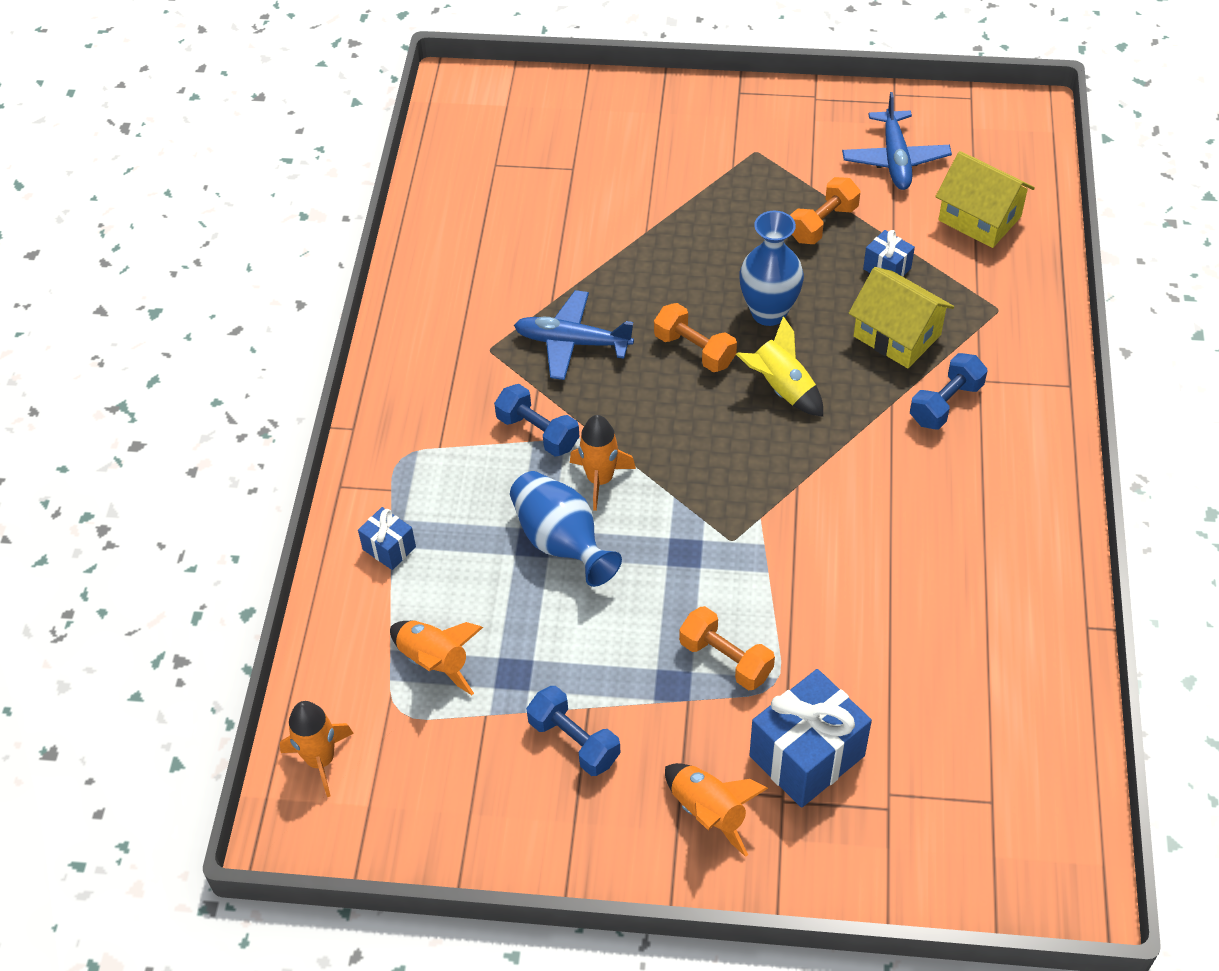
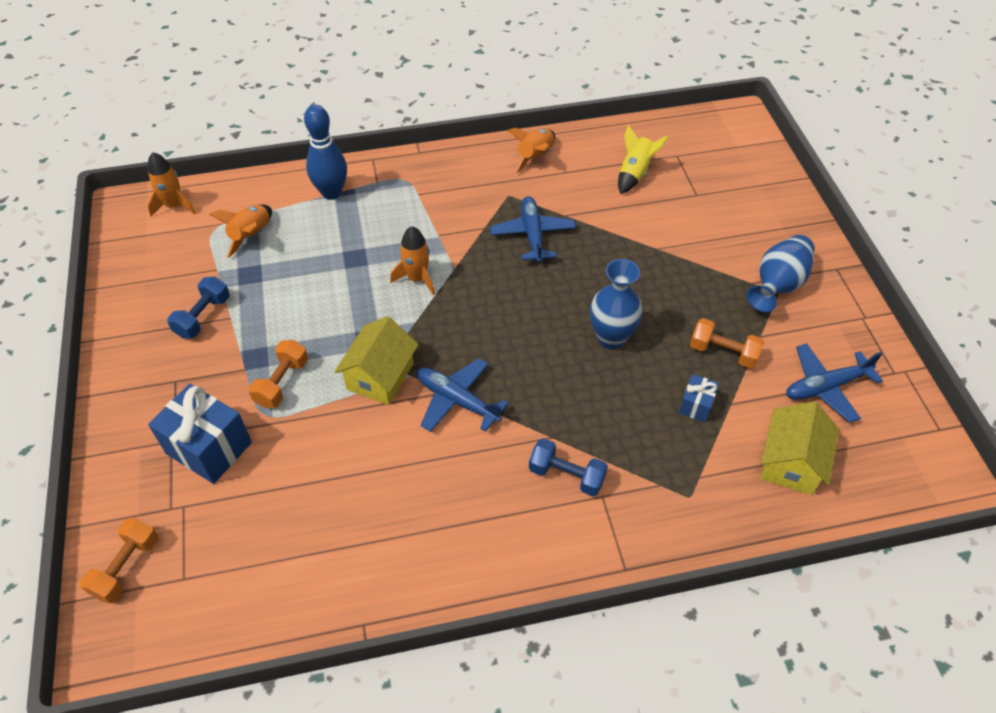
camera: 70 degrees right, 0 degrees up
blue gift [358,507,416,570] -> blue bowling pin [304,105,347,200]
blue dumbbell [494,384,579,456] -> none
blue vase [510,471,622,587] -> blue vase moved to [746,235,815,312]
orange dumbbell [654,303,737,372] -> orange dumbbell moved to [80,518,158,603]
orange rocket [665,763,768,857] -> orange rocket moved to [508,128,555,173]
yellow rocket [736,316,823,416] -> yellow rocket moved to [618,124,669,194]
yellow house [849,267,954,368] -> yellow house moved to [334,316,419,405]
none -> blue plane [417,358,509,432]

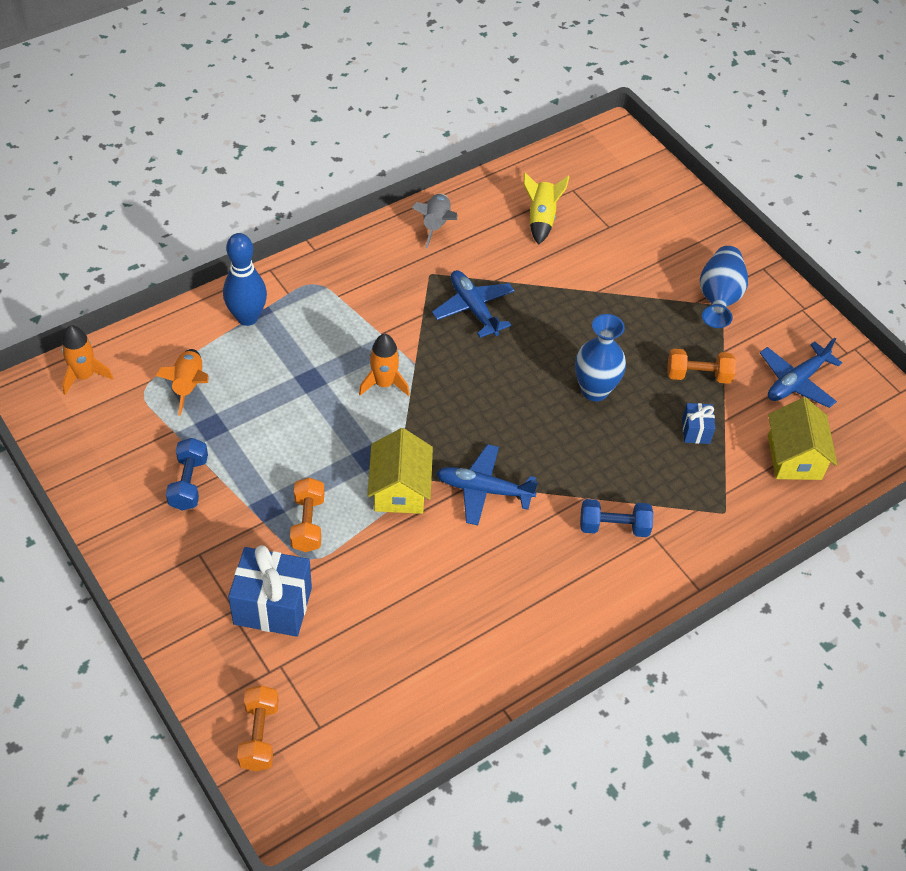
camera: 25 degrees left, 0 degrees up
orange rocket [508,128,555,173] -> grey rocket [411,194,457,248]

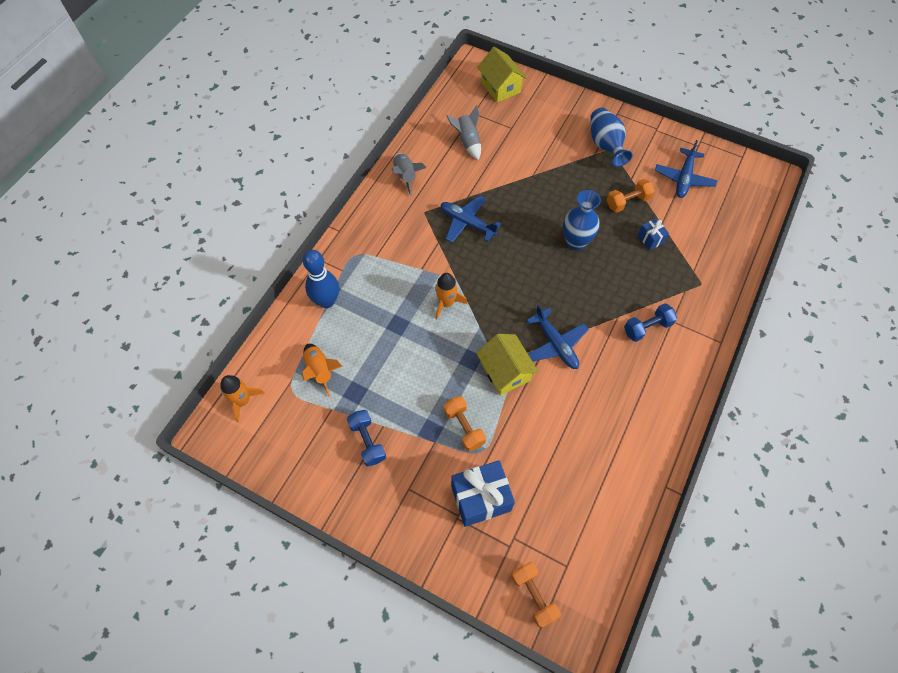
camera: 25 degrees left, 10 degrees up
blue plane [437,444,538,525] -> blue plane turned 105 degrees counterclockwise [527,305,589,369]
yellow rocket [524,172,570,245] -> grey rocket [446,105,481,160]
yellow house [768,397,838,480] -> yellow house moved to [477,47,527,102]

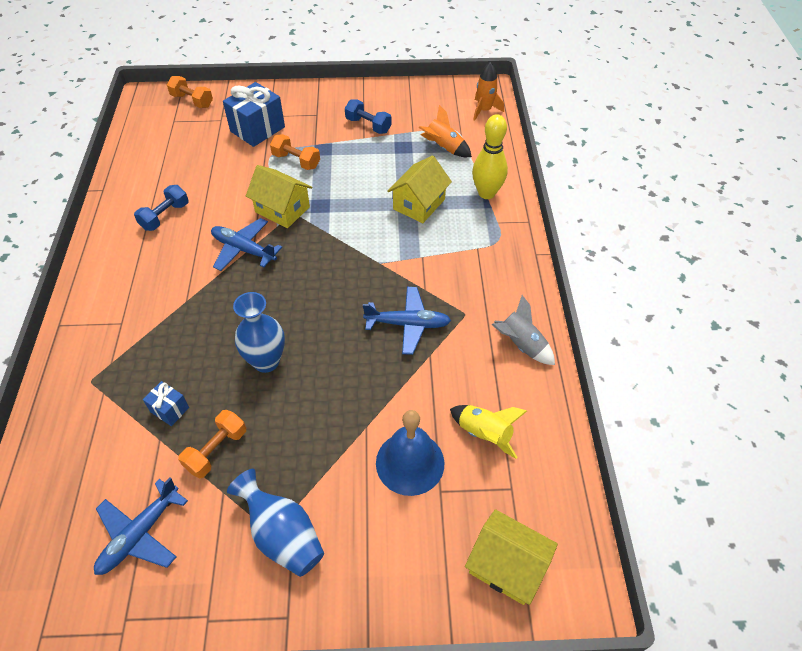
camera: 150 degrees right, 10 degrees down
blue bowling pin [303,250,339,308] -> yellow bowling pin [472,114,508,199]
orange rocket [435,273,467,319] -> none
grey rocket [446,105,481,160] -> yellow rocket [450,405,527,459]
blue dumbbell [624,303,677,342] -> blue dumbbell moved to [134,185,189,231]
blue plane [655,140,717,198] -> blue plane turned 135 degrees counterclockwise [94,477,188,575]
none -> blue bell [376,410,444,496]
none -> yellow house [387,155,452,223]

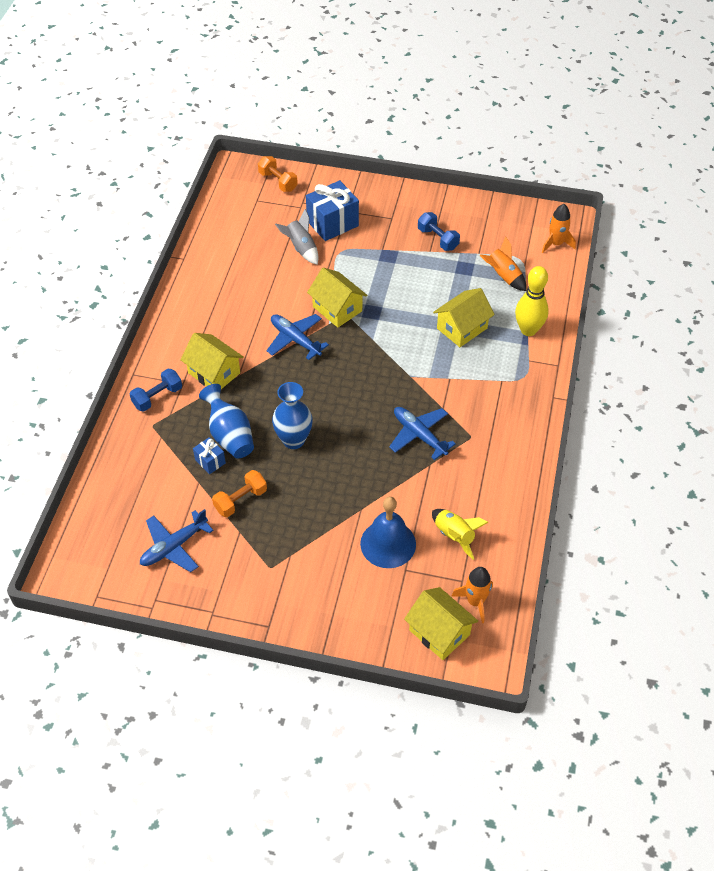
camera: 15 degrees right, 0 degrees up
blue dumbbell [134,185,189,231] -> blue dumbbell moved to [130,369,182,411]
blue vase [227,469,324,577] -> blue vase moved to [199,384,254,459]
orange dumbbell [270,134,320,170] -> none
blue plane [363,287,451,355] -> blue plane turned 150 degrees counterclockwise [389,407,456,460]
grey rocket [492,295,555,365] -> grey rocket moved to [275,209,319,265]
none -> yellow house [180,333,244,389]
none -> orange rocket [451,567,493,623]

